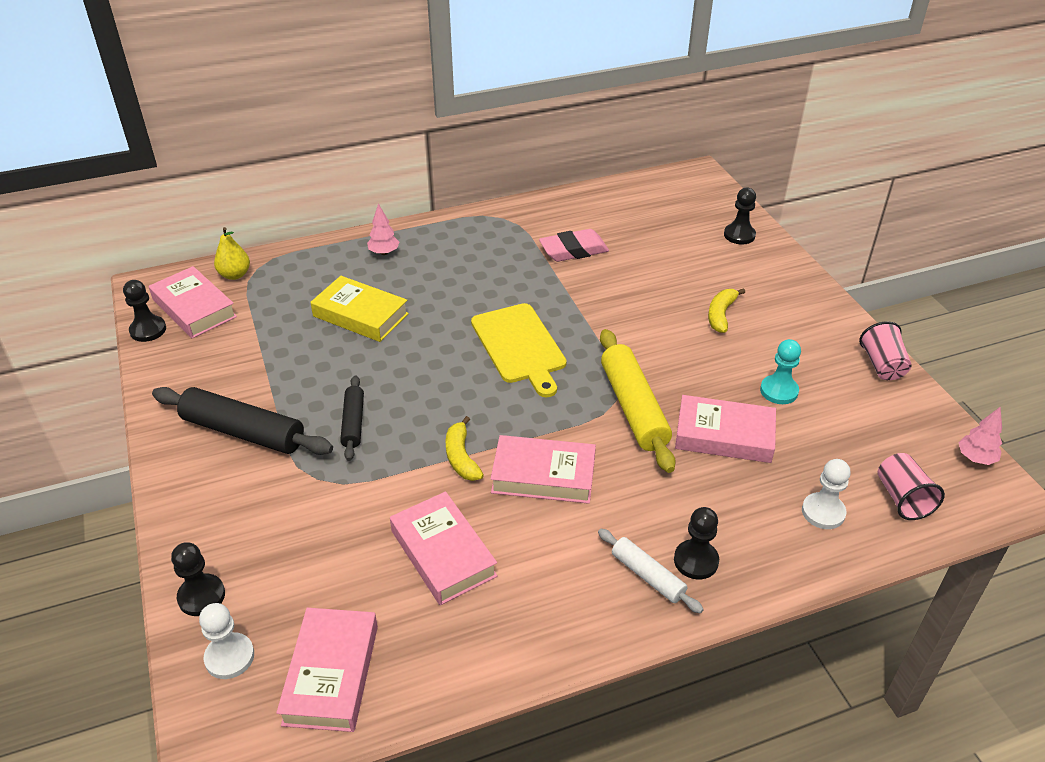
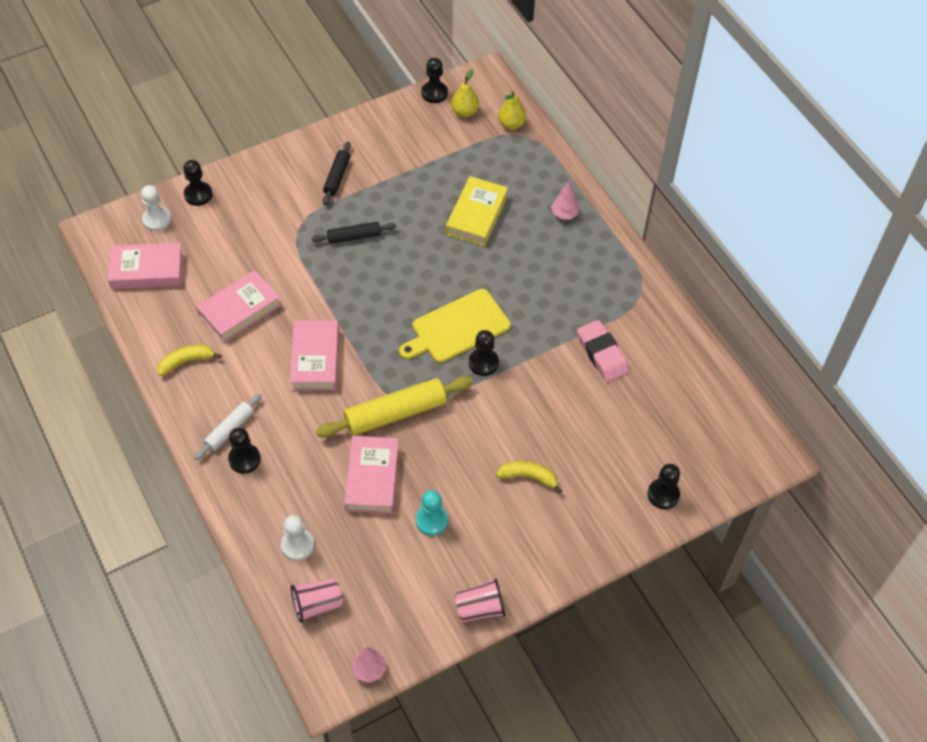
camera: 80 degrees right, 15 degrees up
pink book [149,266,237,338] -> yellow pear [451,69,479,117]
black rolling pin [152,387,333,455] -> black rolling pin [323,141,351,205], size x0.56
yellow banana [446,416,484,481] -> yellow banana moved to [157,345,221,376]
none -> black pawn [469,330,499,376]

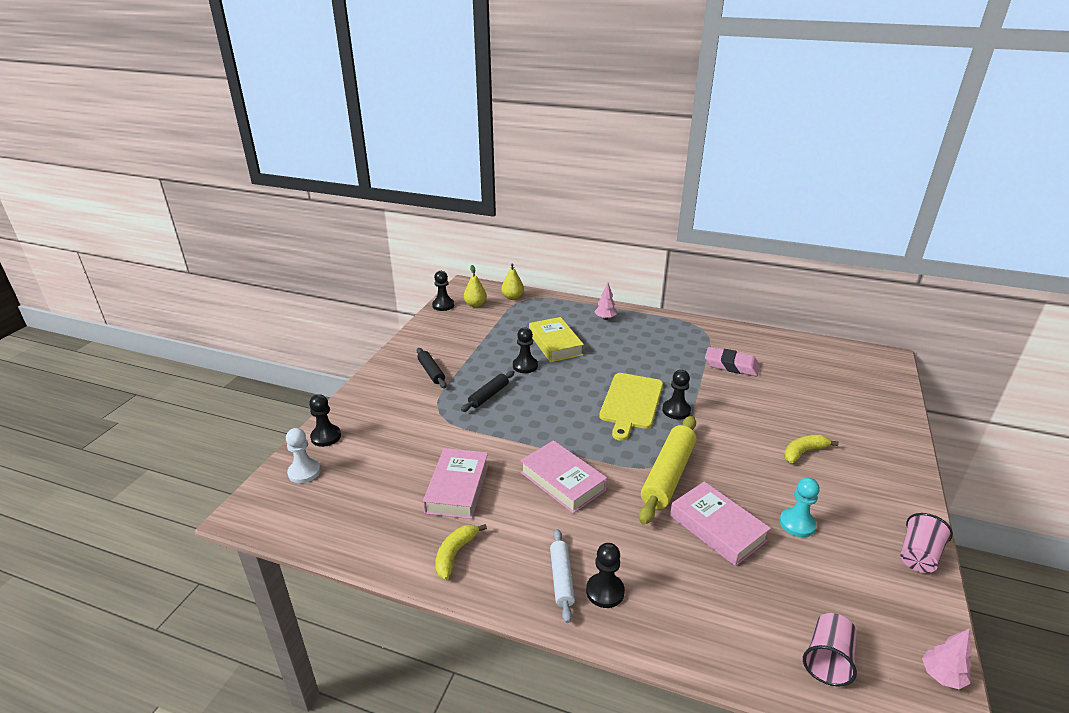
camera: 40 degrees left, 25 degrees down
pink book [108,243,183,289] -> none
white pawn [281,515,314,561] -> none
black pawn [647,464,680,509] -> black pawn moved to [513,327,538,373]

